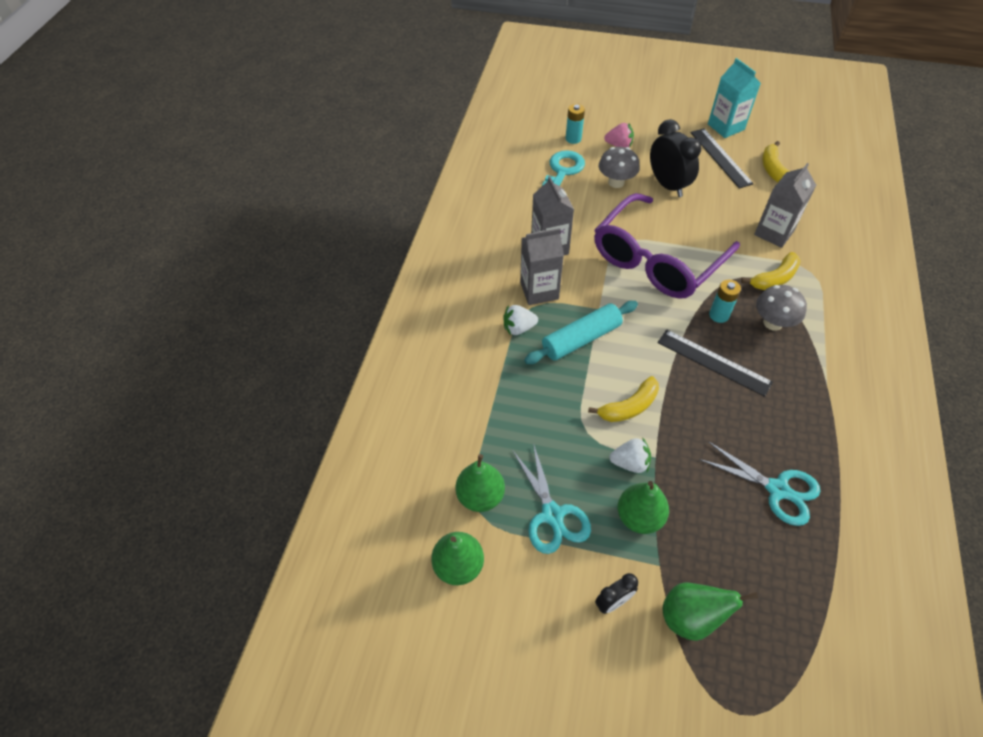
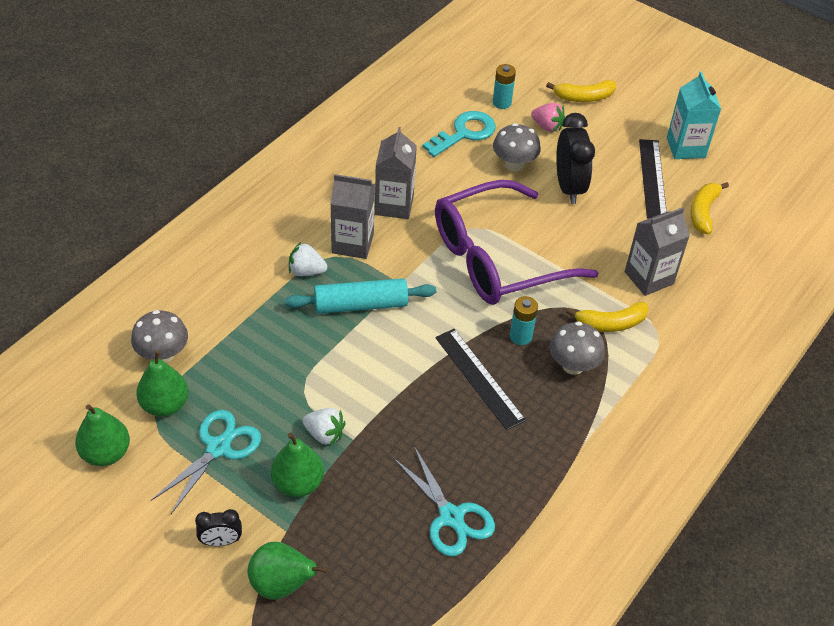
camera: 20 degrees right, 5 degrees down
turquoise scissors [512,443,591,554] -> turquoise scissors turned 150 degrees counterclockwise [151,410,261,514]
yellow banana [588,376,659,422] -> yellow banana moved to [546,80,616,102]
none -> grey mushroom [131,310,188,363]

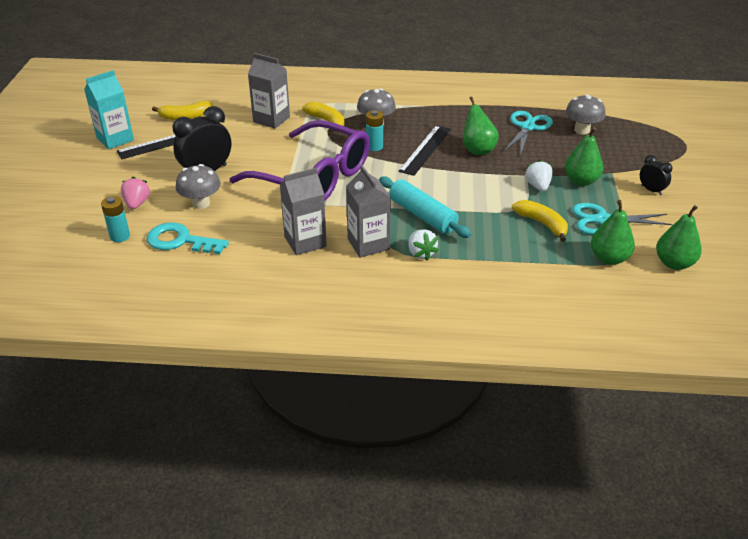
camera: 120 degrees left, 10 degrees down
grey mushroom [131,310,188,363] -> grey mushroom moved to [566,94,605,135]
green pear [248,542,329,600] -> green pear moved to [463,97,499,155]
yellow banana [546,80,616,102] -> yellow banana moved to [512,200,568,242]

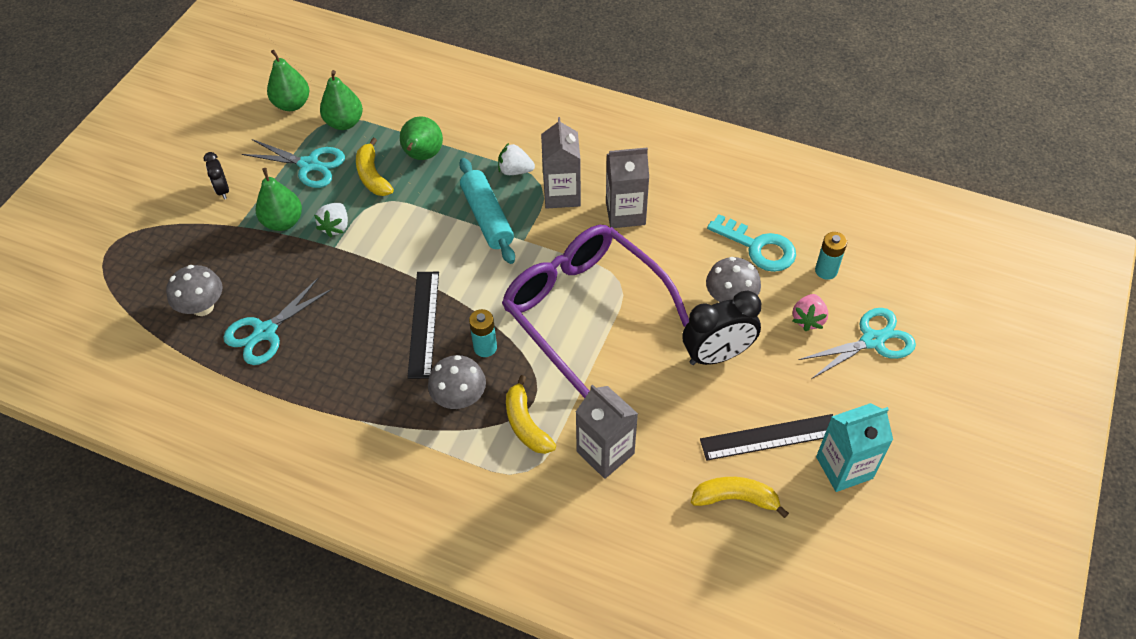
camera: 160 degrees left, 15 degrees up
black ruler [398,125,451,176] -> black ruler turned 45 degrees counterclockwise [407,272,439,379]
white strawberry [409,229,439,260] -> white strawberry turned 75 degrees counterclockwise [498,143,535,175]
green pear [463,97,499,155] -> green pear moved to [400,116,443,160]
none -> turquoise scissors [799,308,916,379]

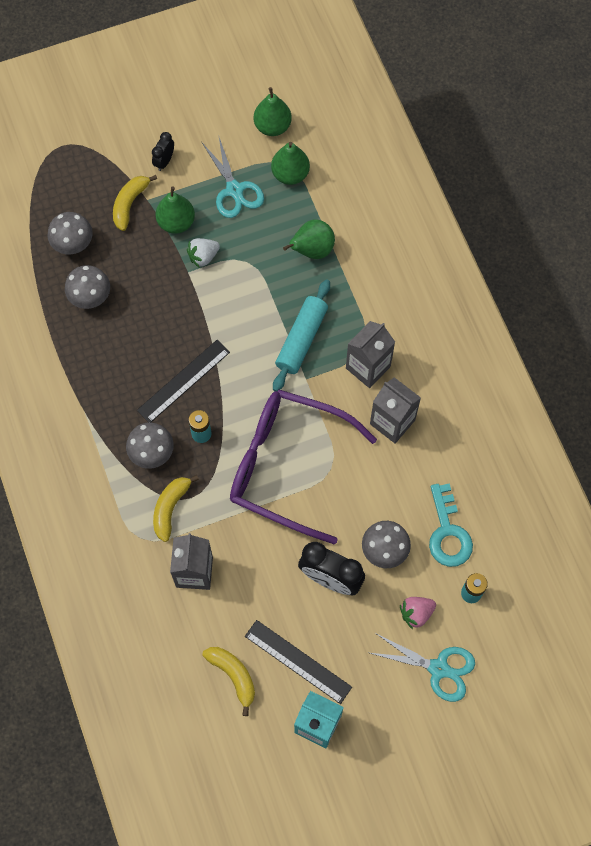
camera: 45 degrees right, 15 degrees up
turquoise scissors [223,277,333,365] -> grey mushroom [65,265,110,309]
yellow banana [356,138,394,196] -> yellow banana moved to [113,175,157,231]
white strawberry [498,143,535,175] -> none
purple glasses [502,225,689,398] -> purple glasses turned 75 degrees counterclockwise [230,390,377,545]

